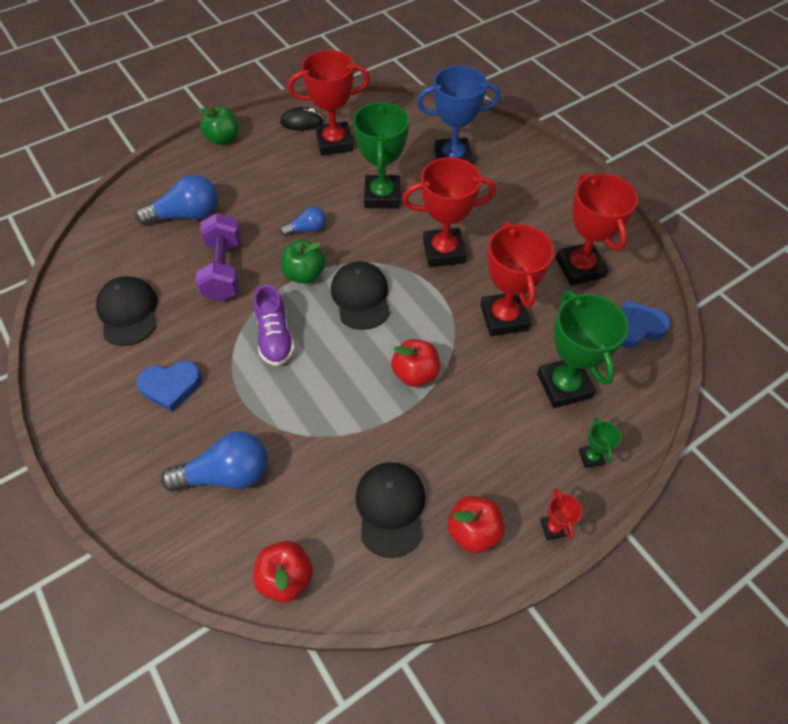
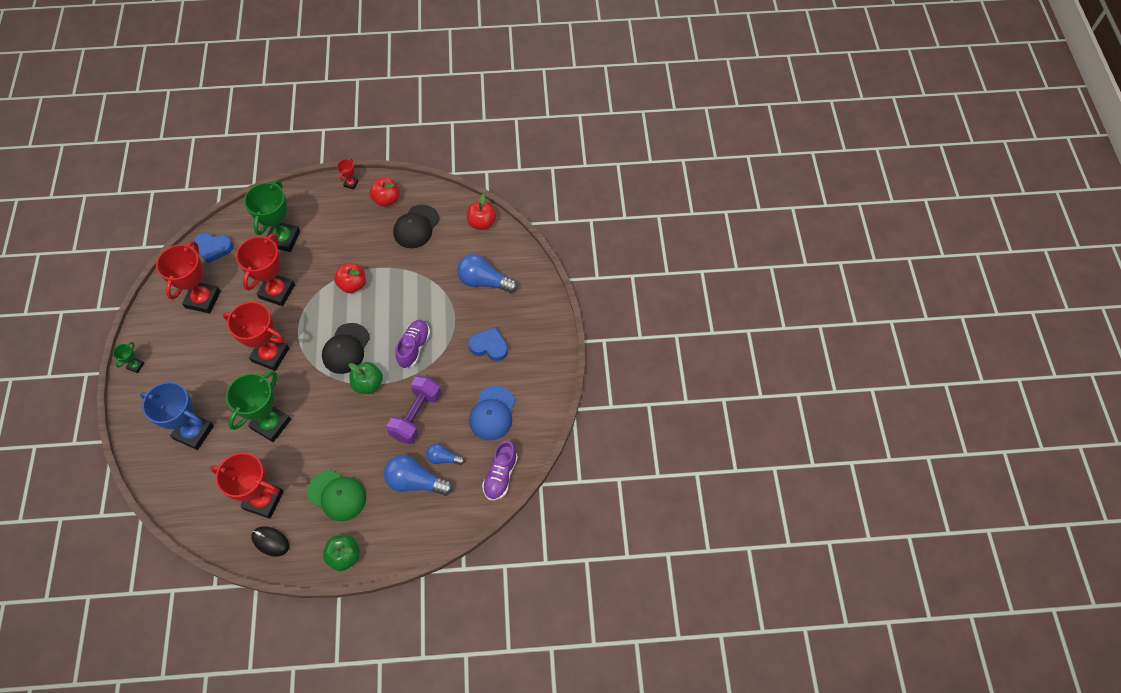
camera: 150 degrees left, 5 degrees up
black cap [96,276,157,346] -> blue cap [469,386,515,441]
blue light bulb [280,206,326,236] -> blue light bulb moved to [426,444,465,465]
green trophy [579,417,621,468] -> green trophy moved to [113,342,144,373]
none -> green cap [307,470,366,521]
none -> purple shoe [482,441,518,500]

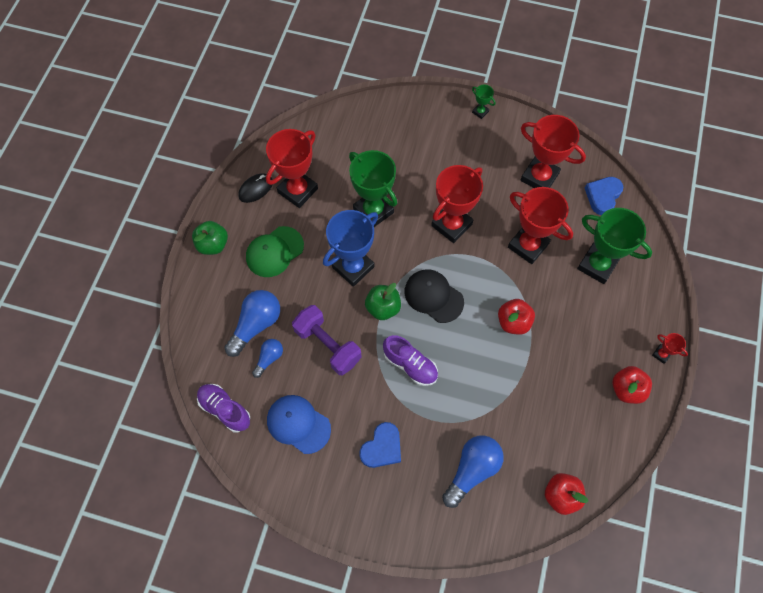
camera: 110 degrees right, 5 degrees up
blue trophy [140,382,214,450] -> blue trophy moved to [323,210,378,287]
black cap [393,205,439,248] -> none

